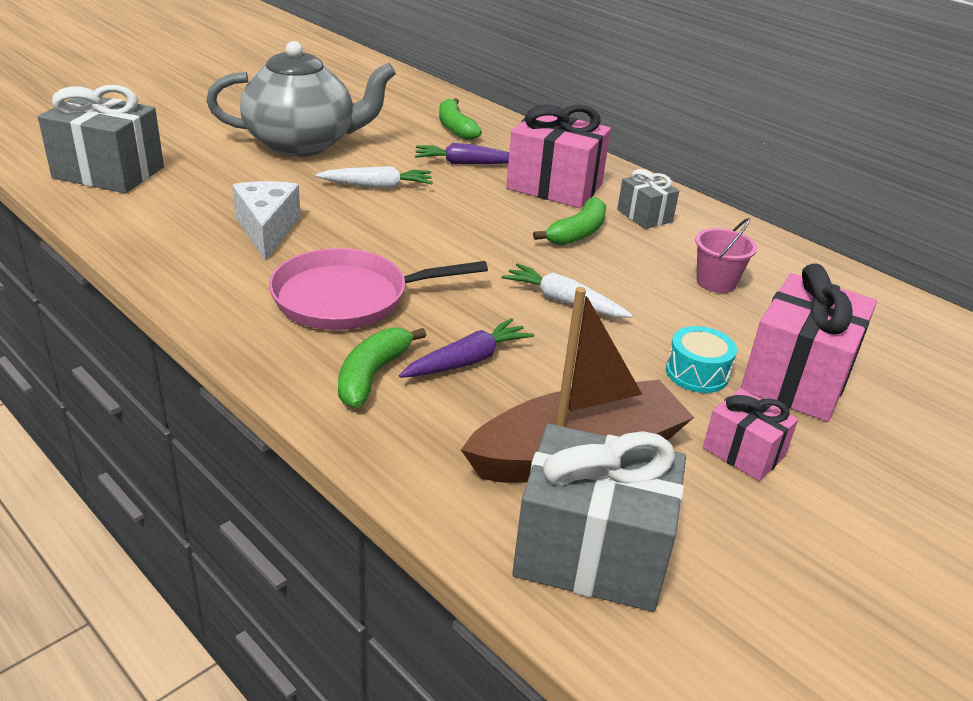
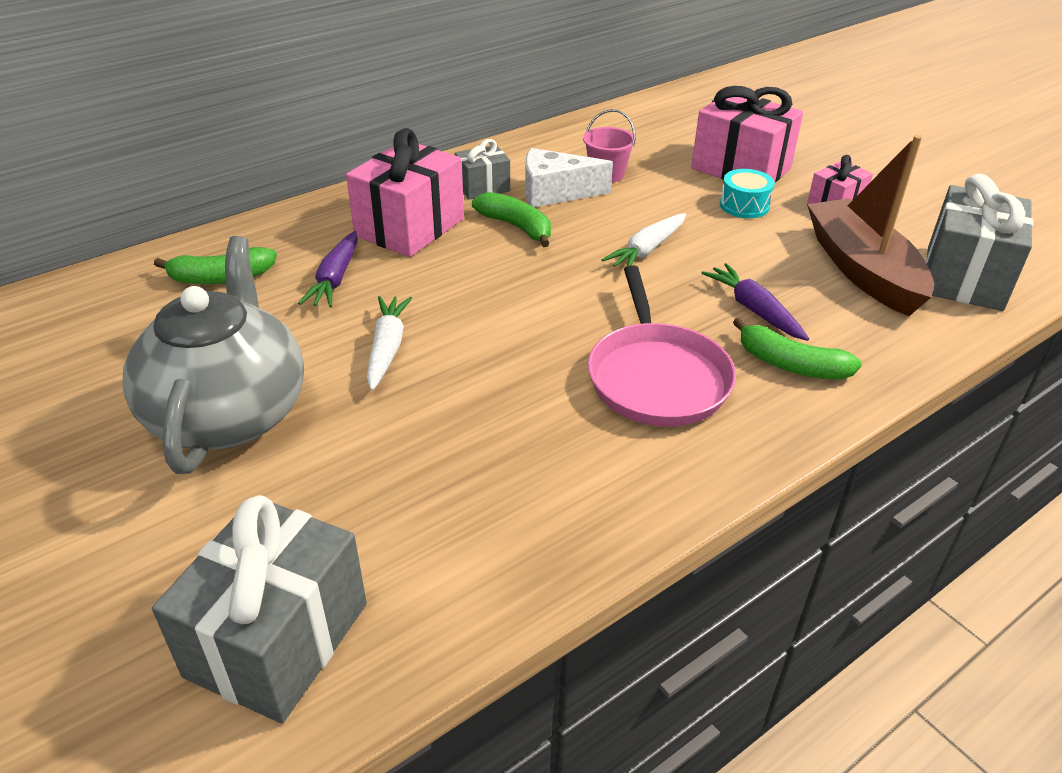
camera: 80 degrees left, 5 degrees up
white cheese [232,181,301,261] -> white cheese moved to [525,148,613,207]

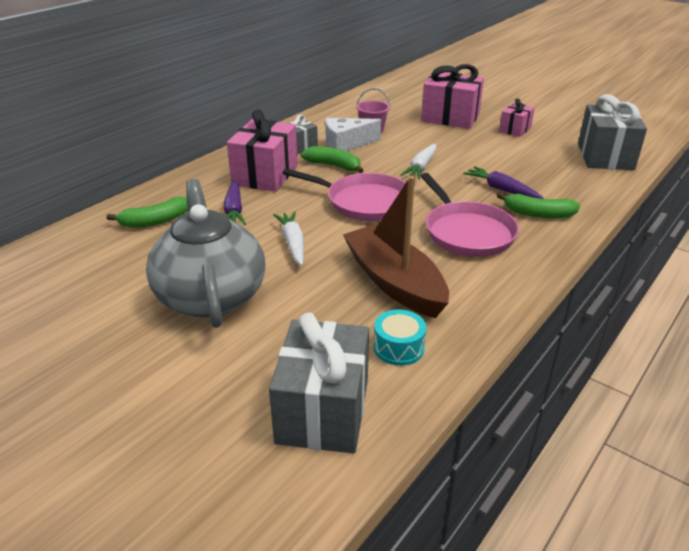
camera: 15 degrees left, 5 degrees down
turquoise drum [720,169,775,218] -> turquoise drum moved to [374,309,427,366]
brown boat [807,135,934,316] -> brown boat moved to [343,176,449,318]
none -> pink pan [283,168,406,221]

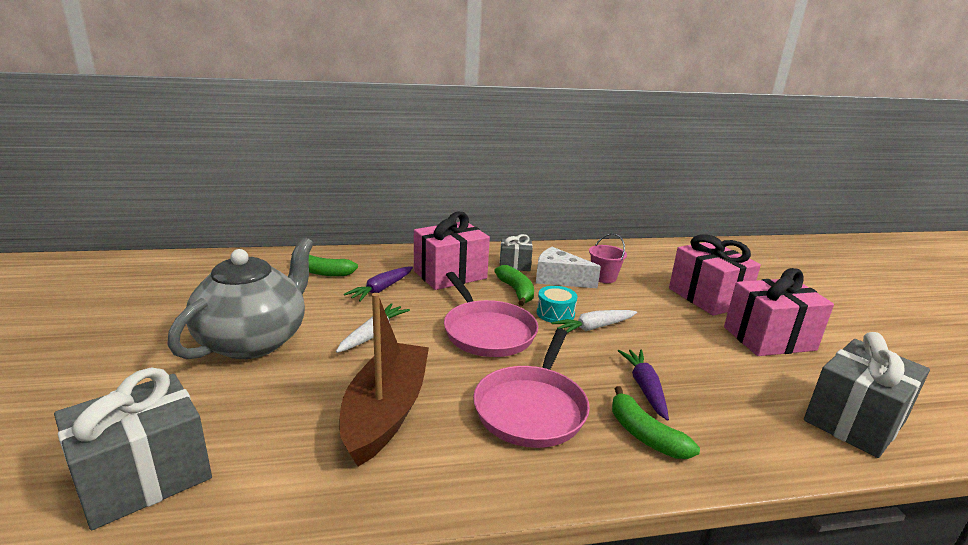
camera: 40 degrees right, 10 degrees down
turquoise drum [374,309,427,366] -> turquoise drum moved to [537,286,578,322]
pink gift [499,99,535,137] -> pink gift [724,268,834,356], size x1.85

